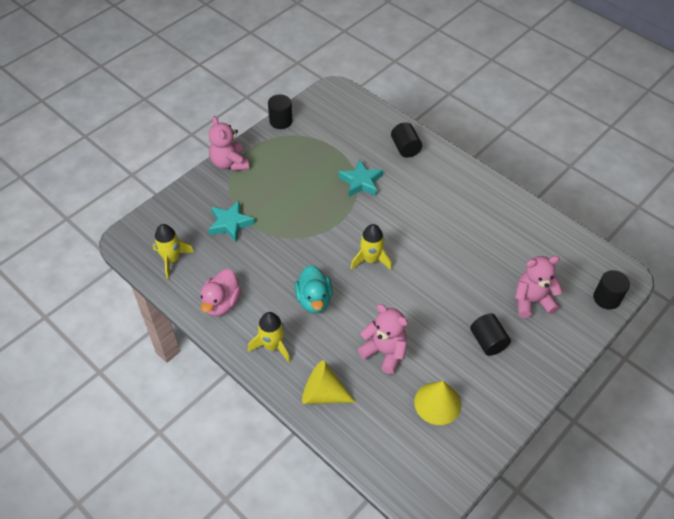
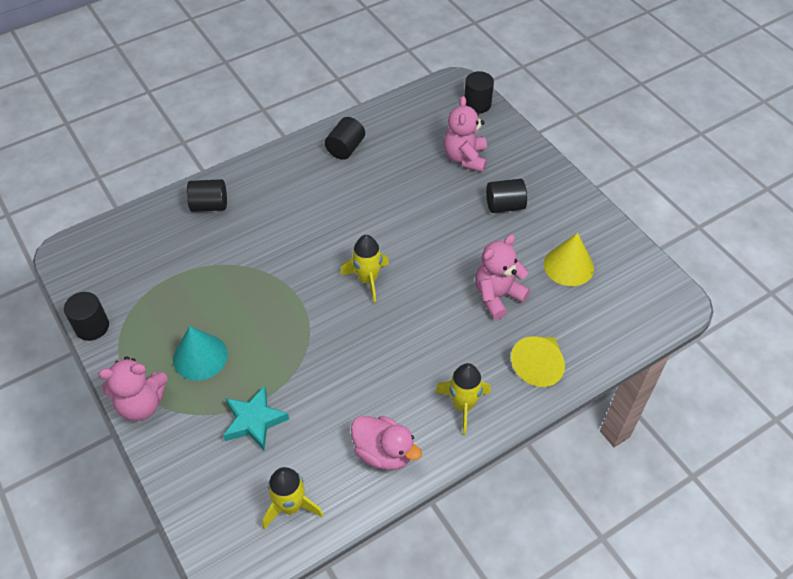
camera: 75 degrees left, 0 degrees up
turquoise duck [295,265,333,313] -> none
turquoise star [339,159,383,197] -> none
none -> turquoise cone [173,326,228,381]
none -> black cylinder [325,117,365,160]

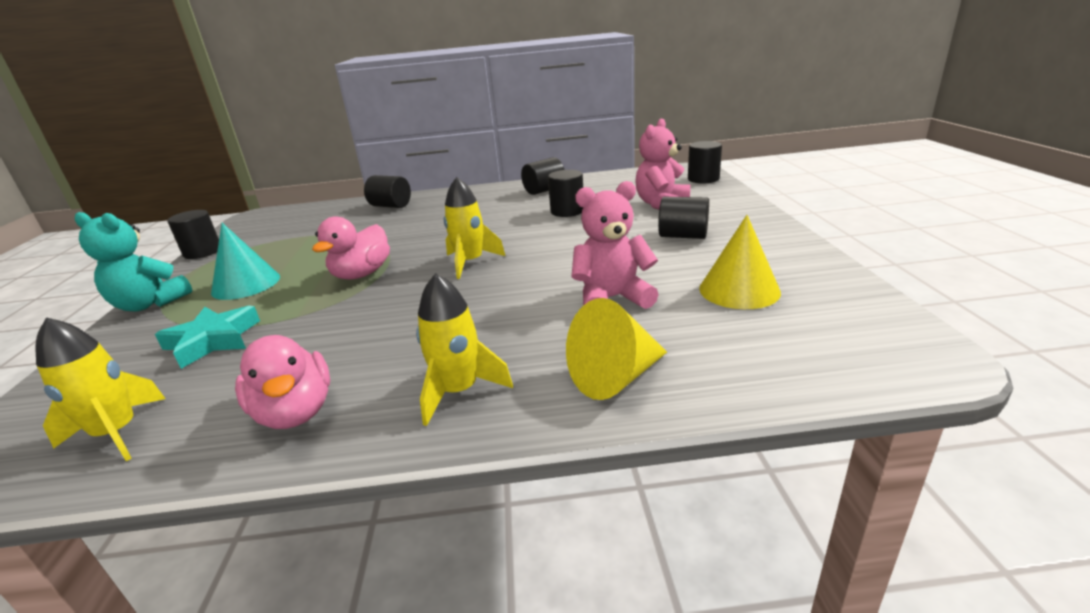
camera: 30 degrees right, 25 degrees down
pink teddy bear [98,356,168,421] -> turquoise teddy bear [75,212,193,311]
none -> pink duck [312,216,390,279]
none -> black cylinder [548,170,583,217]

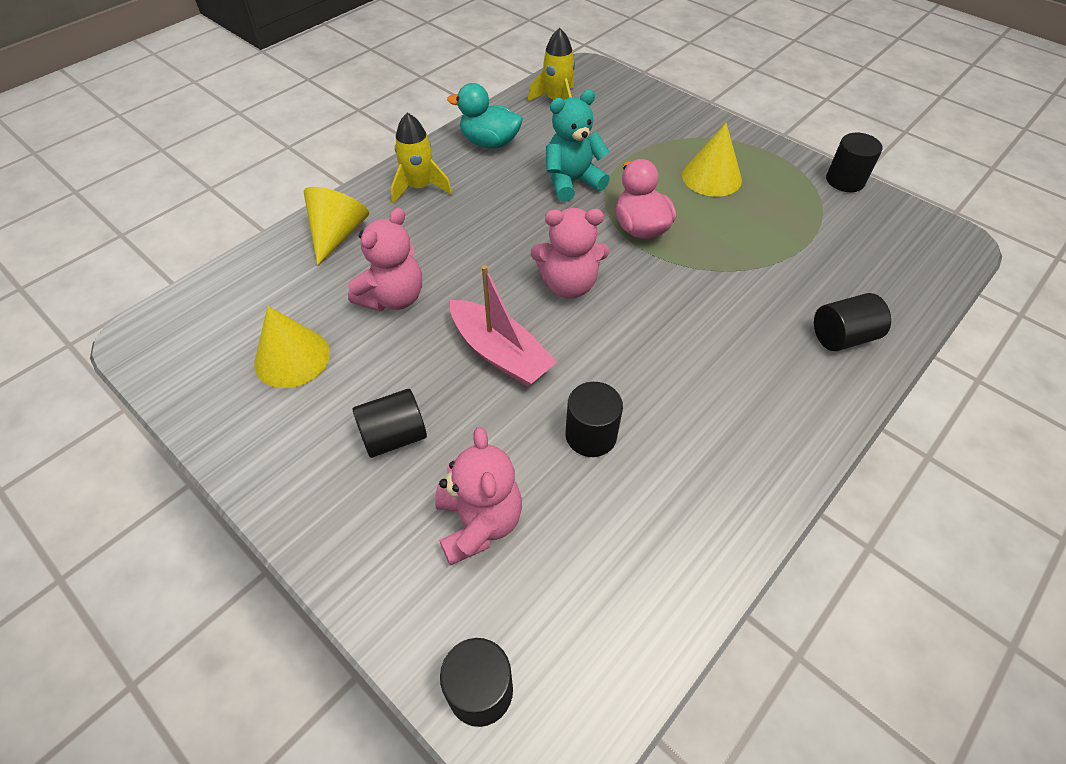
camera: 135 degrees right, 25 degrees up
turquoise teddy bear [75,212,193,311] -> turquoise teddy bear moved to [546,90,610,202]
turquoise star [155,306,260,369] -> none
turquoise cone [211,223,280,300] -> yellow cone [682,123,742,197]
pink duck [235,335,330,429] -> turquoise duck [447,83,523,148]
yellow rocket [444,177,505,279] -> pink teddy bear [531,208,609,299]
black cylinder [521,157,565,195] -> none
none -> pink boat [450,265,557,386]

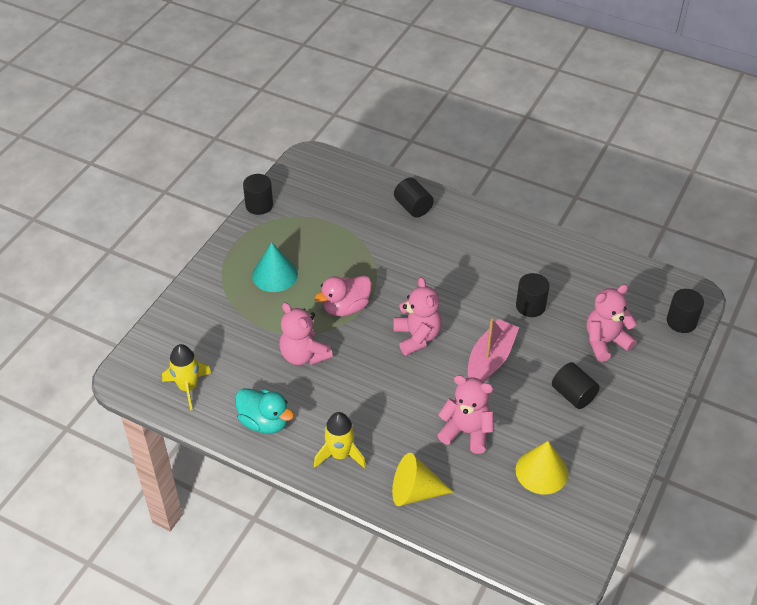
camera: 105 degrees left, 5 degrees down
turquoise duck [447,83,523,148] -> turquoise duck turned 60 degrees counterclockwise [235,388,294,434]
turquoise teddy bear [546,90,610,202] -> pink teddy bear [279,302,333,365]
yellow cone [682,123,742,197] -> turquoise cone [252,242,298,292]

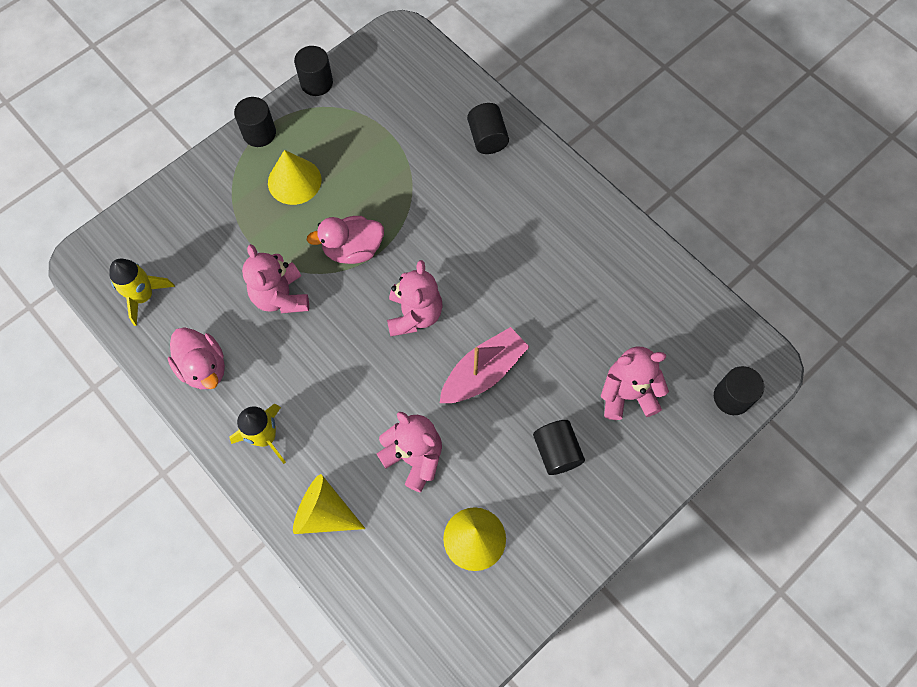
camera: 20 degrees right, 20 degrees up
turquoise duck [235,388,294,434] -> pink duck [168,327,225,389]
turquoise cone [252,242,298,292] -> yellow cone [268,150,322,205]
black cylinder [516,273,550,317] -> black cylinder moved to [234,97,276,147]

